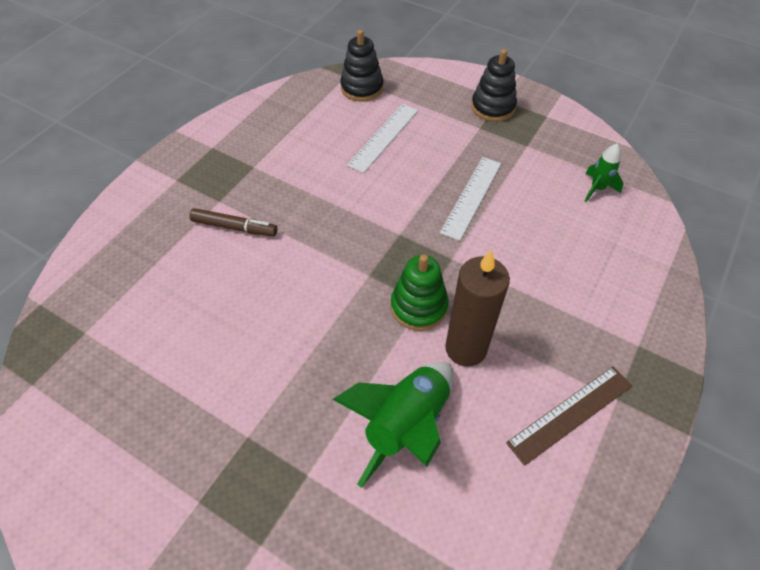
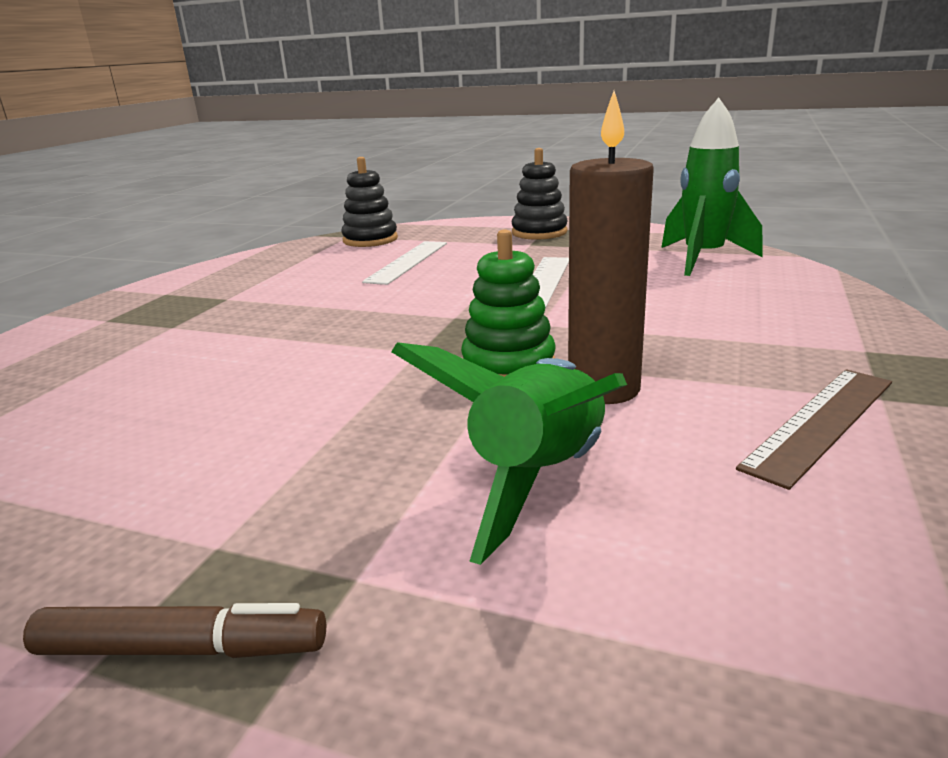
camera: 10 degrees left, 30 degrees down
brown marker [190,208,277,237] -> brown marker moved to [23,603,326,658]
green rocket [585,143,623,202] -> green rocket [661,97,763,276], size x1.88

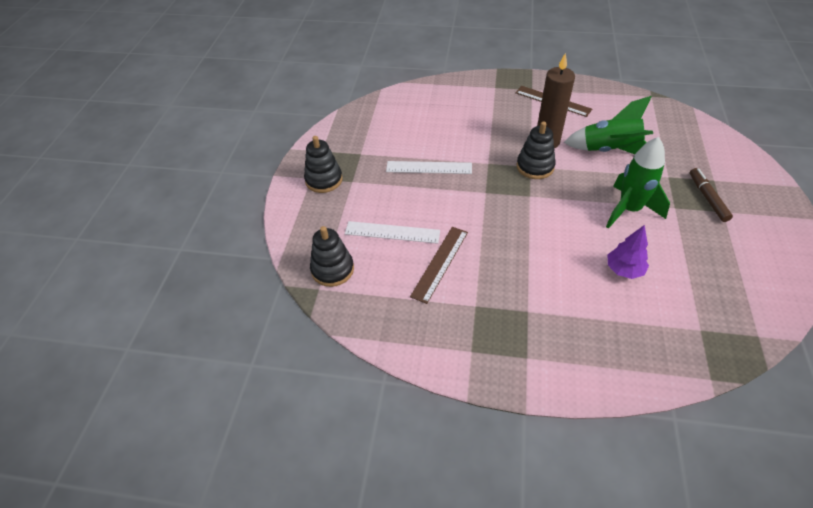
camera: 100 degrees left, 25 degrees up
green stacking toy [461,229,556,377] -> black stacking toy [517,121,556,179]
green rocket [661,97,763,276] -> green rocket moved to [606,137,670,229]
none -> brown ruler [410,227,468,304]
none -> purple tree [608,225,649,279]

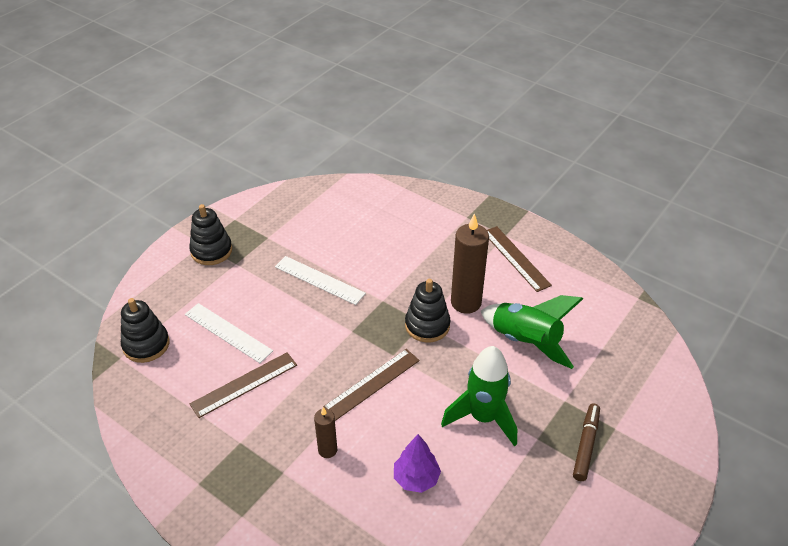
camera: 25 degrees right, 5 degrees down
none -> brown candle [314,407,337,458]
none -> brown ruler [322,349,420,421]

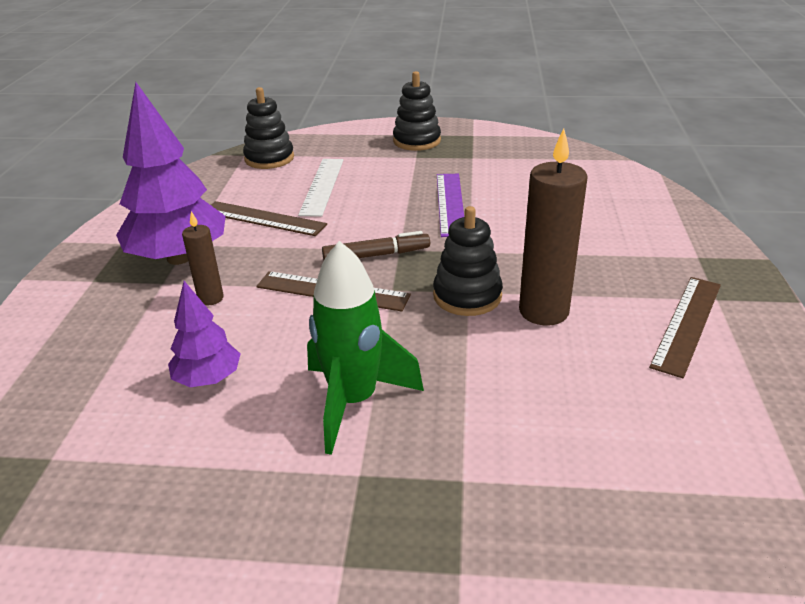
camera: 60 degrees right, 10 degrees down
white ruler [275,256,366,305] -> purple ruler [437,174,464,237]
green rocket [481,295,583,369] -> none
brown marker [573,403,600,481] -> brown marker moved to [322,231,430,260]
none -> purple tree [116,82,226,265]

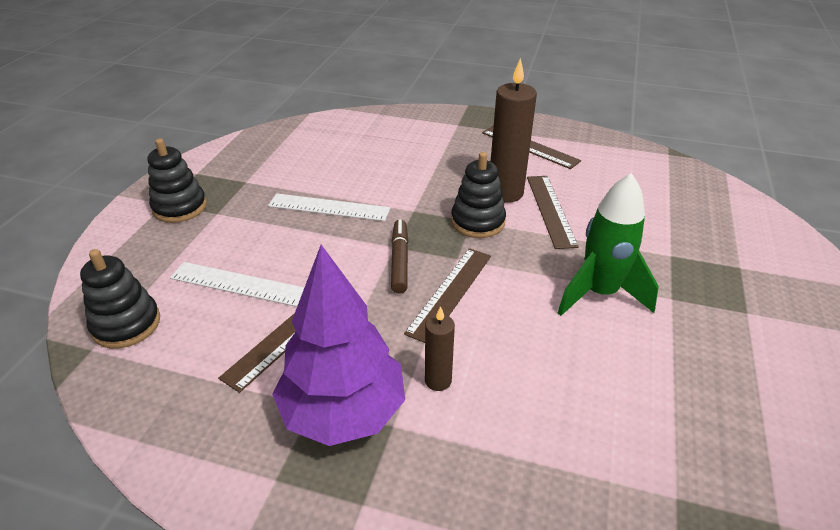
camera: 80 degrees left, 5 degrees up
purple tree [168,281,240,387] -> none
purple ruler [437,174,464,237] -> white ruler [268,193,390,221]
none -> brown ruler [527,176,579,249]

